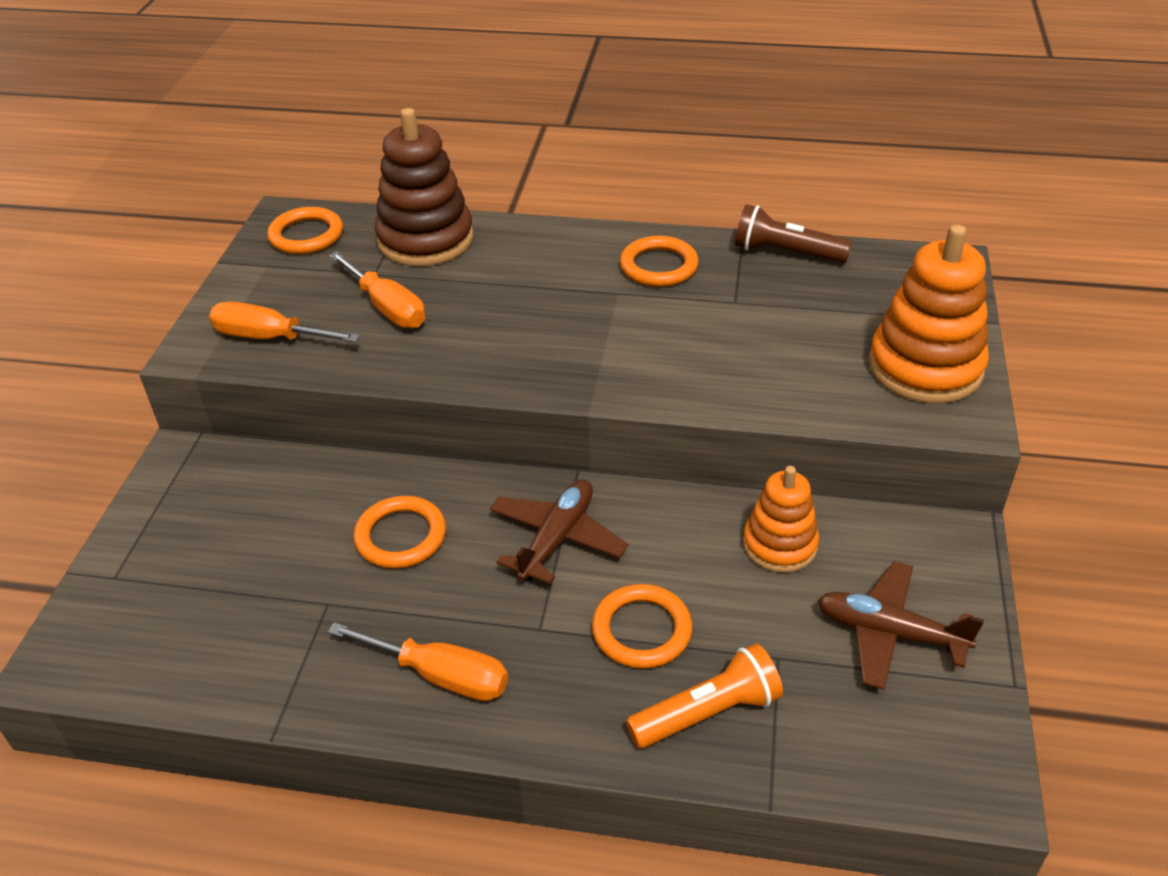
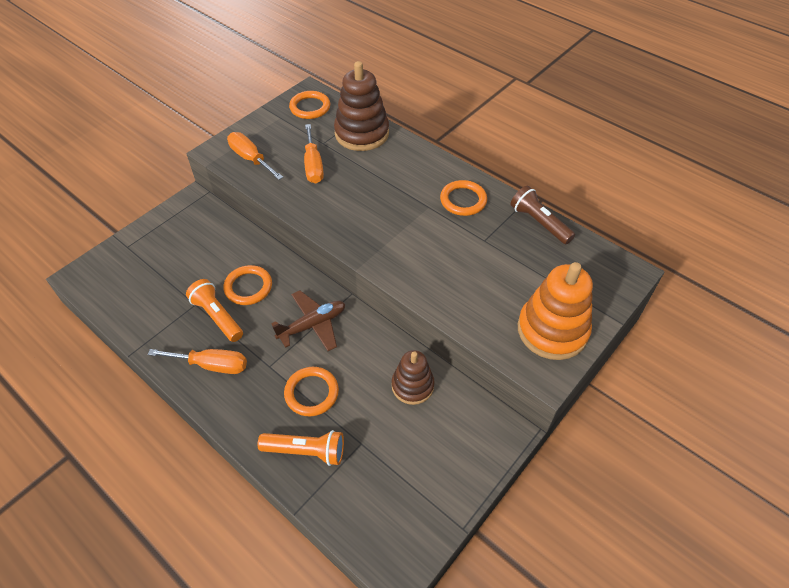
camera: 30 degrees right, 10 degrees up
orange screwdriver [328,622,508,701] -> orange screwdriver turned 45 degrees counterclockwise [148,349,247,374]
orange stacking toy [743,466,819,573] -> brown stacking toy [392,350,435,405]
brown plane [817,561,984,690] -> none
none -> orange flashlight [186,279,243,342]

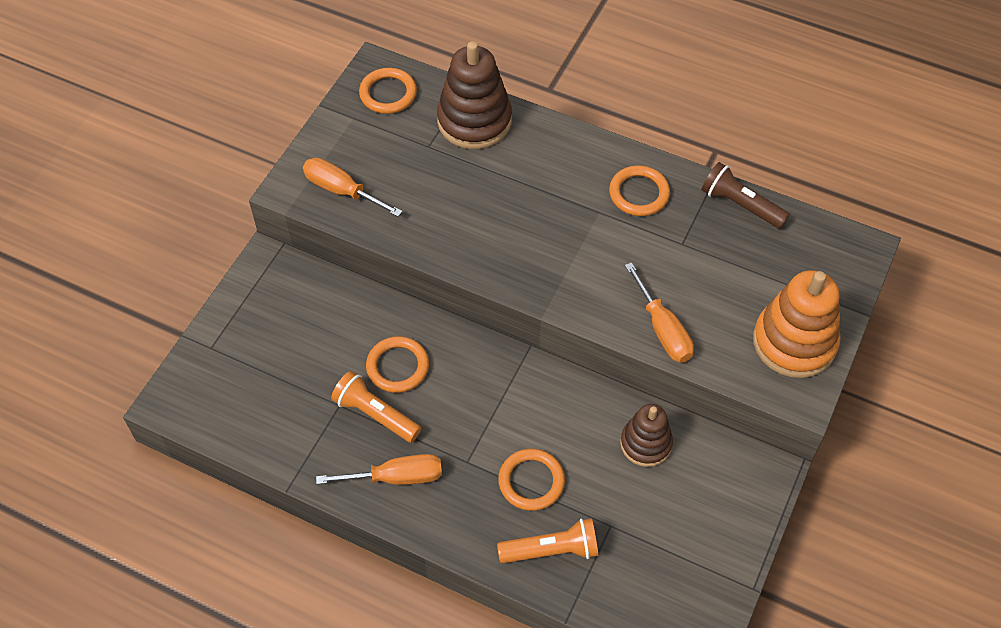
camera: 15 degrees left, 5 degrees up
brown plane [271,290,345,351] -> none
orange screwdriver [304,124,324,183] -> orange screwdriver moved to [625,262,694,362]

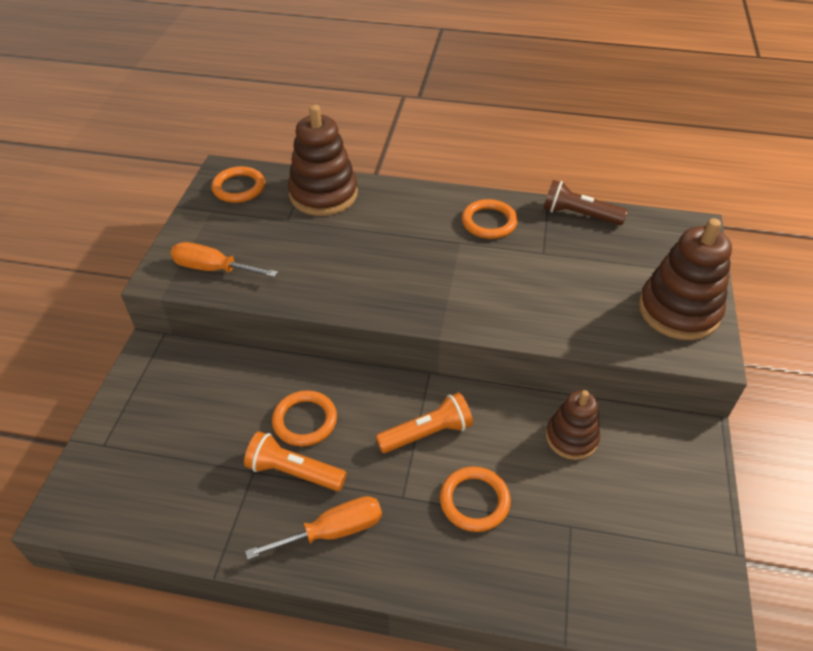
camera: 15 degrees left, 10 degrees down
orange flashlight [497,519,598,563] -> orange flashlight moved to [376,392,473,453]
orange screwdriver [625,262,694,362] -> none
orange stacking toy [753,270,841,378] -> brown stacking toy [639,218,732,340]

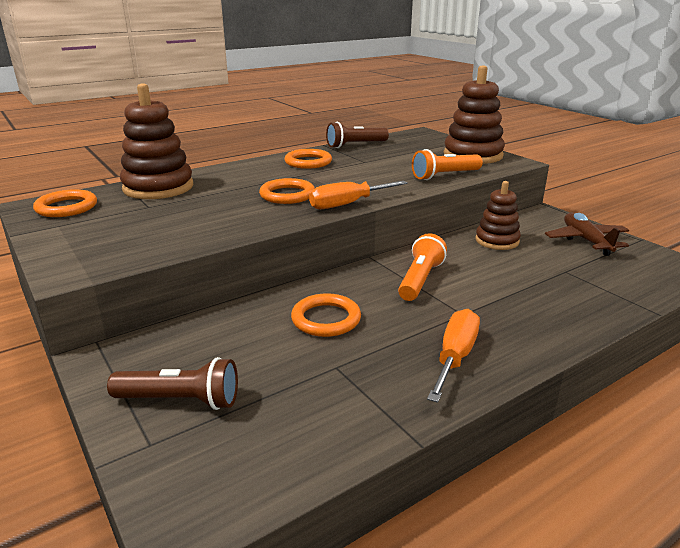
camera: 45 degrees left, 20 degrees down
orange screwdriver [170,242,278,277] -> orange screwdriver moved to [309,181,408,209]
orange flashlight [244,431,347,491] -> orange flashlight moved to [412,149,483,180]
orange ring [440,466,511,532] -> orange ring moved to [259,178,315,204]
none -> brown flashlight [107,357,238,410]
none -> brown plane [545,213,629,256]

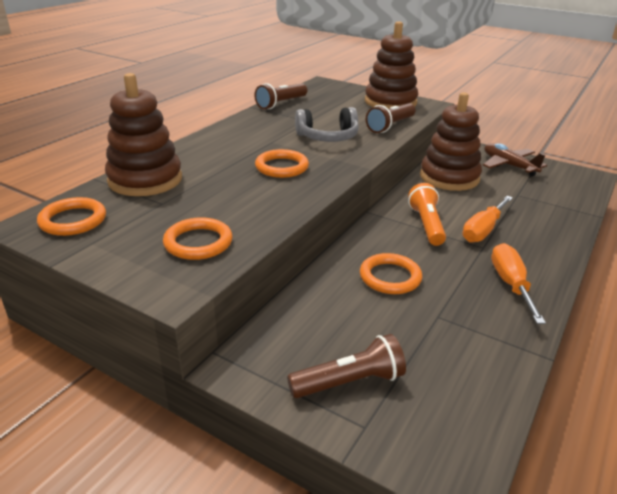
camera: 25 degrees left, 5 degrees up
orange ring [284,149,332,169] -> orange ring moved to [163,217,233,260]
orange screwdriver [309,181,408,209] -> orange screwdriver moved to [462,196,513,243]
orange flashlight [412,149,483,180] -> brown flashlight [366,103,416,133]
brown stacking toy [475,181,521,250] -> brown stacking toy [420,92,482,191], size x1.61
none -> grey headphones [295,107,359,142]

